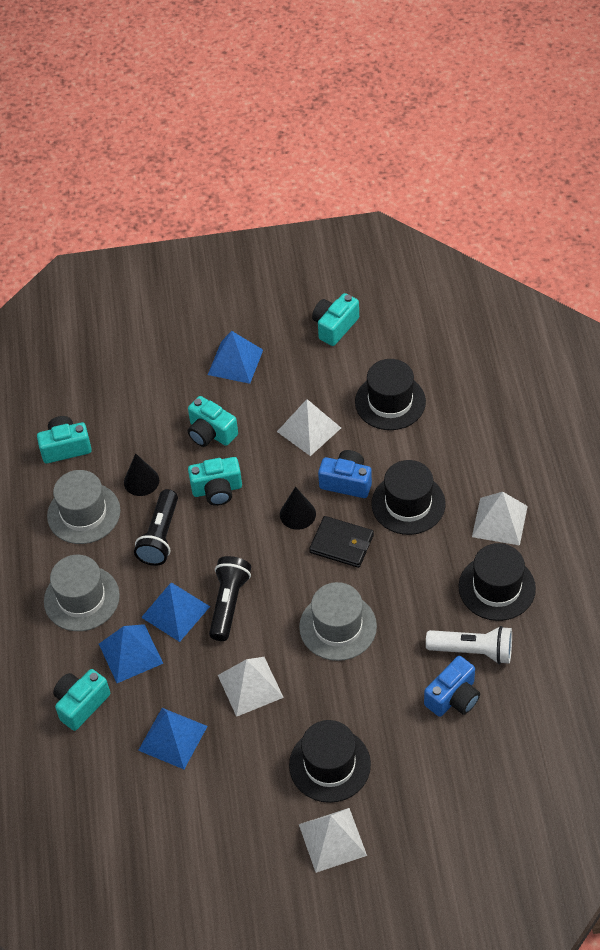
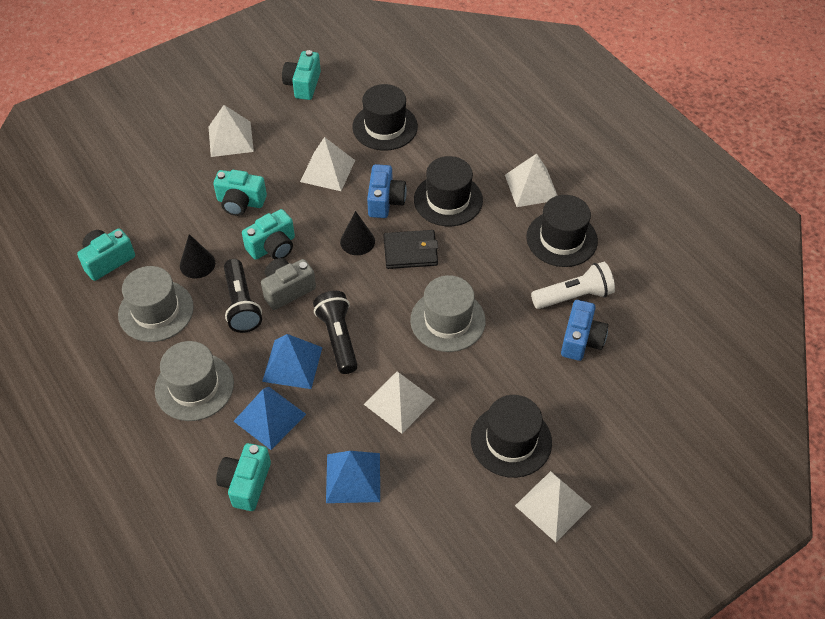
camera: 30 degrees left, 0 degrees up
blue pyramid [208,331,263,384] -> white pyramid [209,105,254,157]
blue camera [318,450,372,498] -> blue camera turned 105 degrees clockwise [367,164,407,218]
none -> grey camera [261,258,316,310]

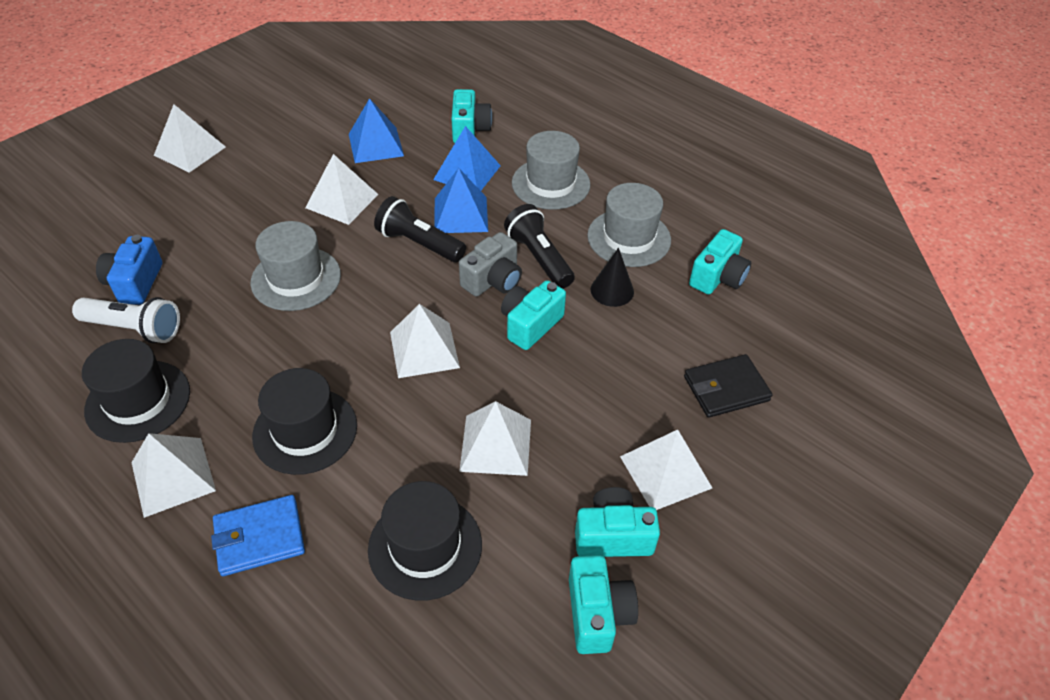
camera: 165 degrees right, 5 degrees down
turquoise camera [213,170,267,216] -> turquoise camera moved to [575,487,660,557]
black flashlight [313,291,358,374] -> black flashlight turned 150 degrees clockwise [374,196,466,262]
black cone [340,211,375,255] -> white pyramid [390,304,460,378]
blue camera [367,164,407,218] -> none
black wallet [384,230,438,269] -> black wallet moved to [684,354,773,418]
black hat [471,395,552,478] -> none
white flashlight [531,262,615,309] -> white flashlight turned 135 degrees counterclockwise [72,297,180,343]
none -> blue wallet [211,495,305,576]

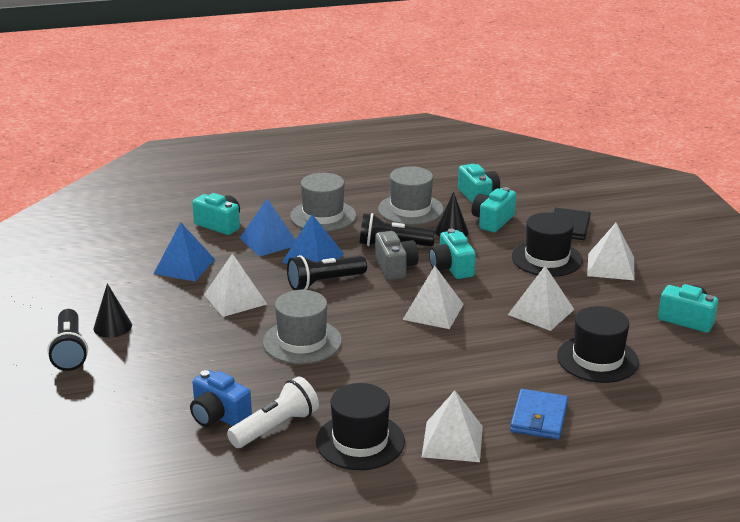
camera: 55 degrees left, 20 degrees down
white pyramid [154,104,226,173] -> black flashlight [47,309,88,371]
black hat [252,368,357,475] -> black hat moved to [512,212,583,277]
turquoise camera [575,487,660,557] -> turquoise camera moved to [472,187,516,232]
none -> black cone [93,283,132,338]

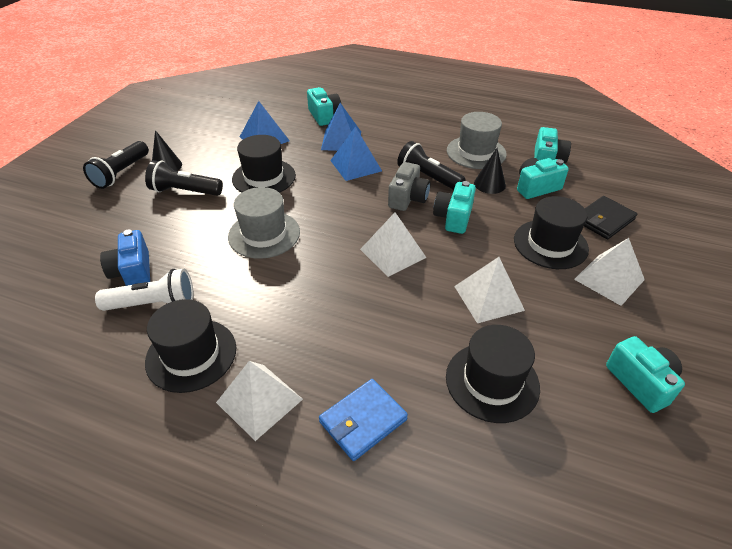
camera: 35 degrees right, 15 degrees up
white pyramid [204,253,267,317] -> black hat [232,135,296,193]
black flashlight [287,255,367,290] -> black flashlight moved to [145,160,223,196]
grey hat [290,173,356,232] -> none

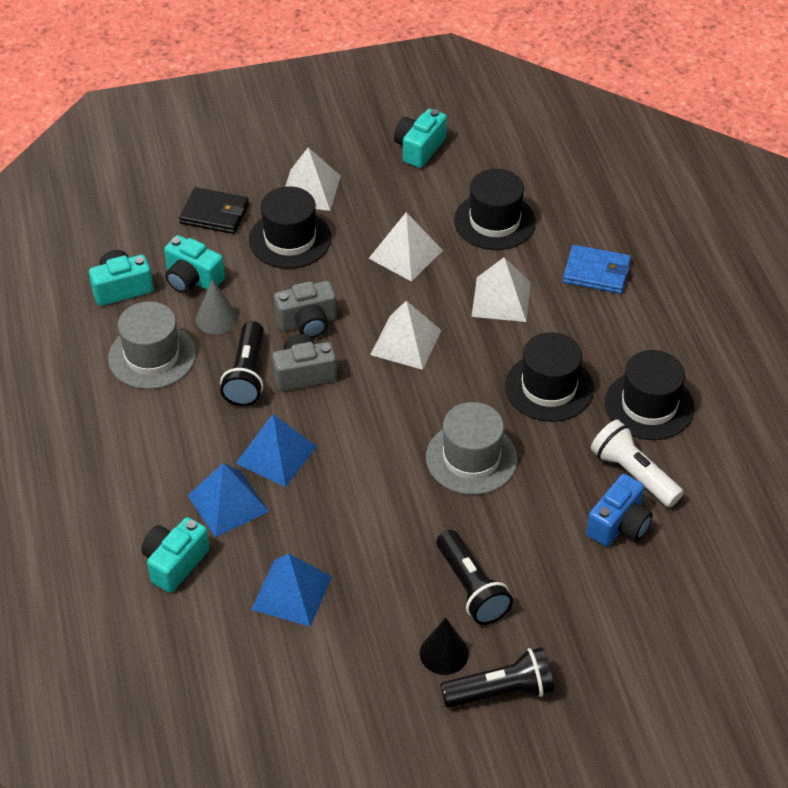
camera: 125 degrees left, 5 degrees up
white pyramid [216,361,303,441] -> white pyramid moved to [471,257,531,322]
black hat [232,135,296,193] -> black hat moved to [505,332,594,422]
turquoise camera [433,181,476,234] -> grey camera [274,281,337,338]
black cone [474,148,506,194] -> grey cone [196,279,238,334]

